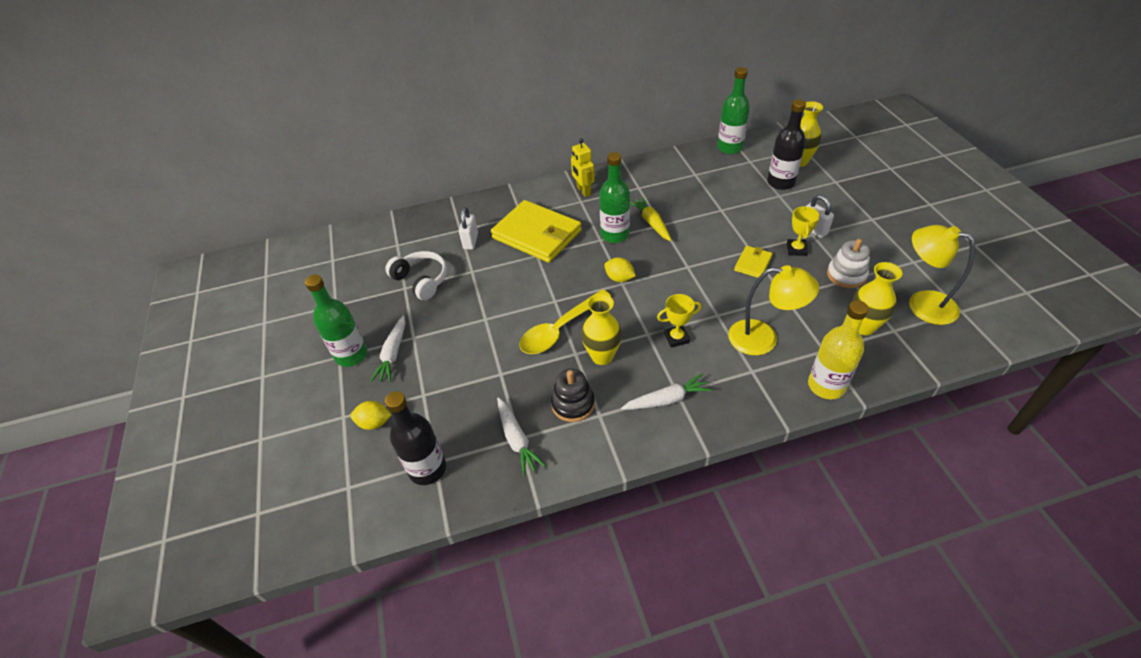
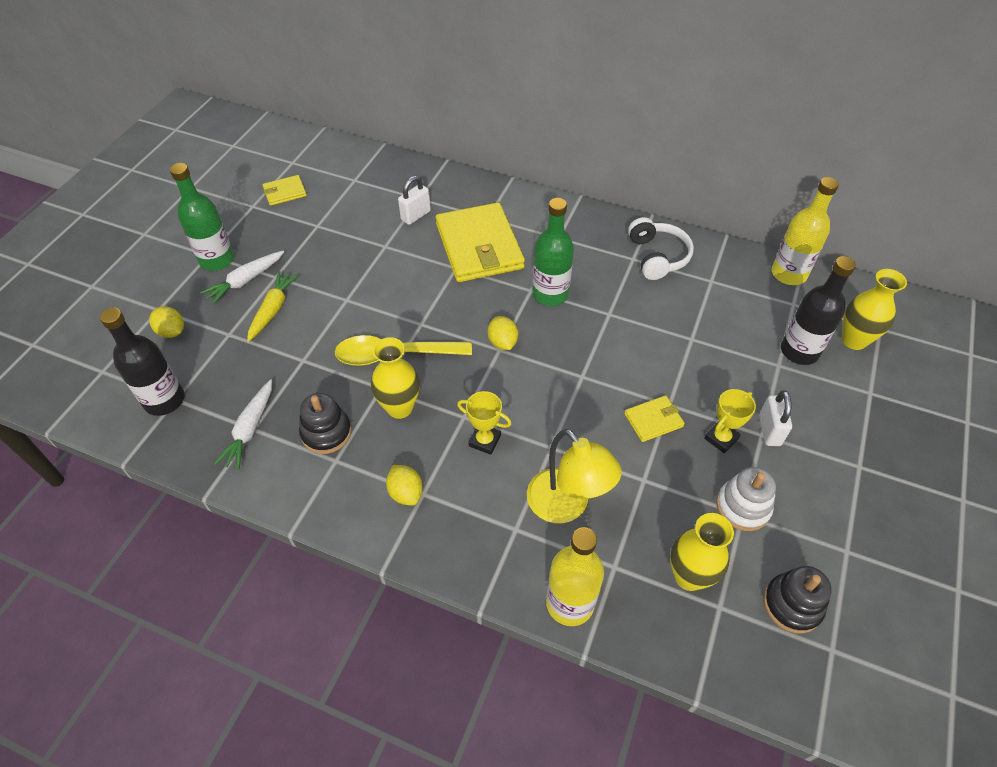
camera: 35 degrees right, 5 degrees up
white headphones [385,251,447,300] -> white headphones moved to [628,217,694,280]
yellow robot [571,138,595,197] -> none
white carrot [621,374,712,410] -> yellow lemon [386,465,423,506]
yellow carrot [630,196,671,241] -> yellow carrot moved to [247,270,299,342]
green bottle [717,67,750,154] -> yellow bottle [772,177,839,285]
yellow lamp [909,225,975,325] -> black stacking toy [763,566,832,633]
none -> yellow wallet [263,175,307,206]

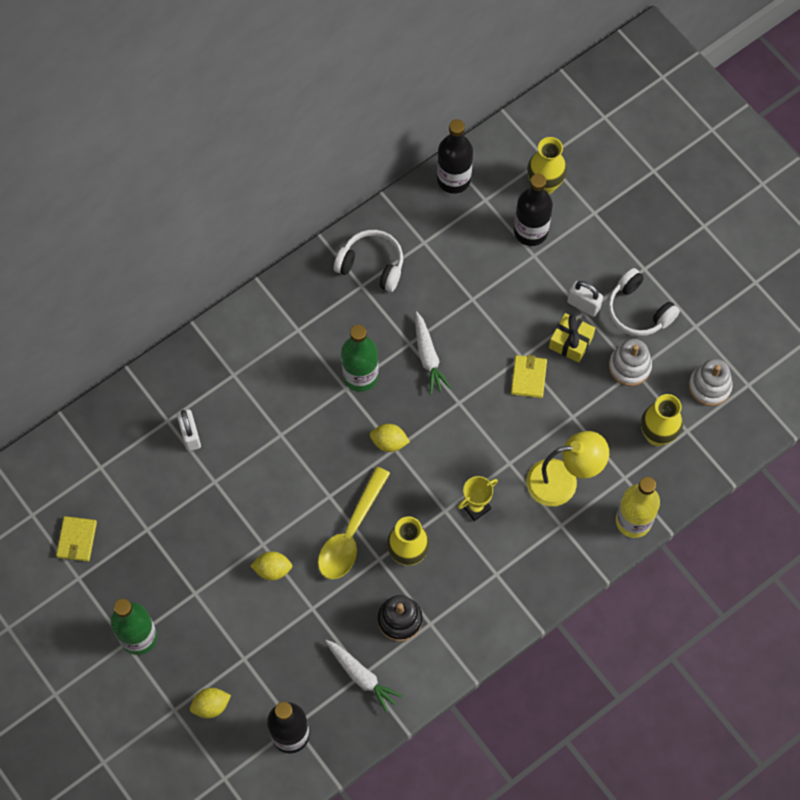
camera: 60 degrees left, 15 degrees up
white carrot [200,251,284,305] -> white carrot moved to [415,311,451,394]
yellow carrot [247,270,299,342] -> none
yellow lemon [386,465,423,506] -> yellow lemon moved to [250,551,292,580]
yellow wallet [436,202,525,282] -> none
yellow trophy [704,389,756,453] -> yellow gift [549,313,595,363]
black stacking toy [763,566,832,633] -> white stacking toy [689,359,733,406]
yellow bottle [772,177,839,285] -> black bottle [437,119,473,194]
none -> white headphones [608,268,680,336]

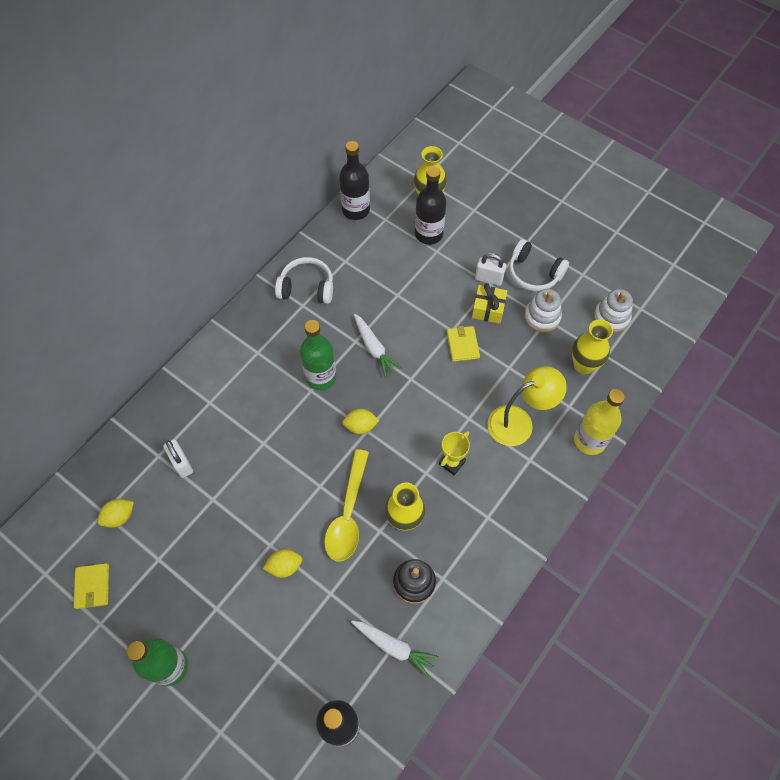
camera: 15 degrees left, 5 degrees down
yellow lemon [190,688,231,718] -> yellow lemon moved to [98,499,134,528]

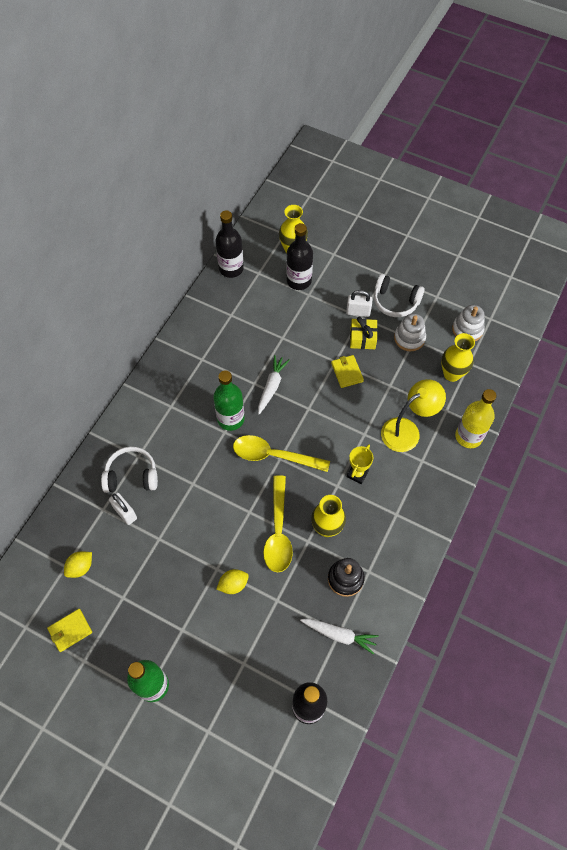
camera: 10 degrees left, 0 degrees up
yellow wallet [74,563,109,609] -> yellow wallet turned 75 degrees clockwise [47,609,92,652]
white headphones [275,257,333,304] -> white headphones moved to [101,446,158,493]
yellow lemon [342,409,379,434] -> yellow spoon [233,435,330,472]
white carrot [354,314,401,377] -> white carrot turned 120 degrees counterclockwise [258,355,290,414]

